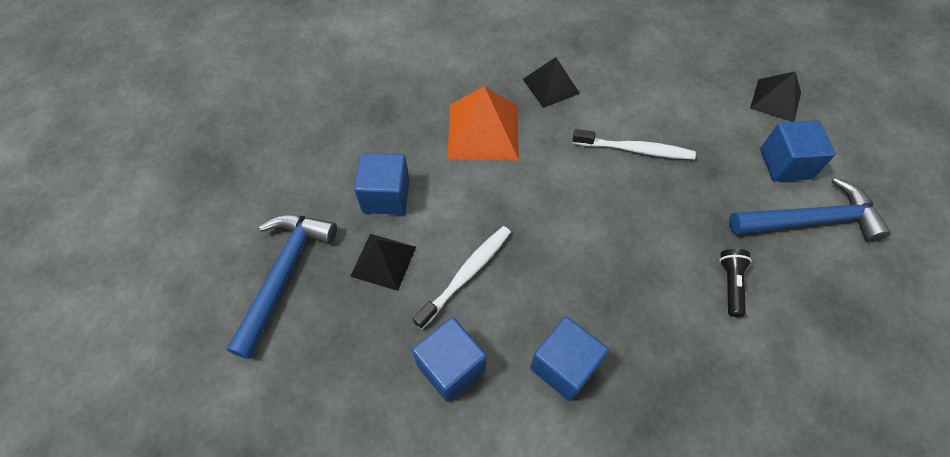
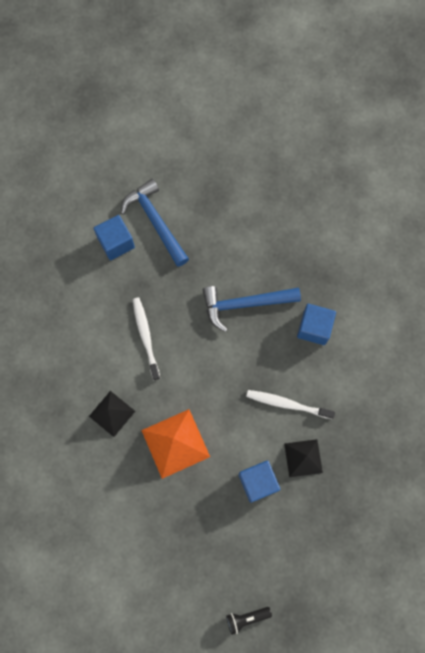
camera: 115 degrees left, 15 degrees up
blue hammer [227,215,337,359] -> blue hammer moved to [203,286,301,332]
blue cube [412,317,487,402] -> none
black flashlight [719,249,752,317] -> black flashlight moved to [226,607,272,635]
black pyramid [750,71,801,122] -> none

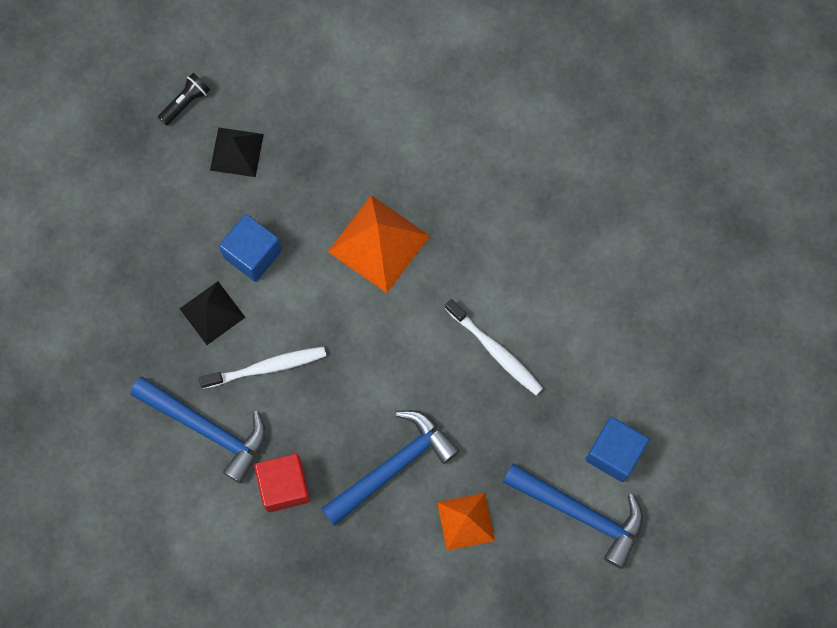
camera: 150 degrees right, 0 degrees up
black pyramid [89,391,135,437] -> black pyramid moved to [210,127,264,177]
blue cube [297,304,336,345] -> red cube [254,453,310,512]
none -> blue hammer [130,377,266,484]
none -> orange pyramid [437,493,495,550]

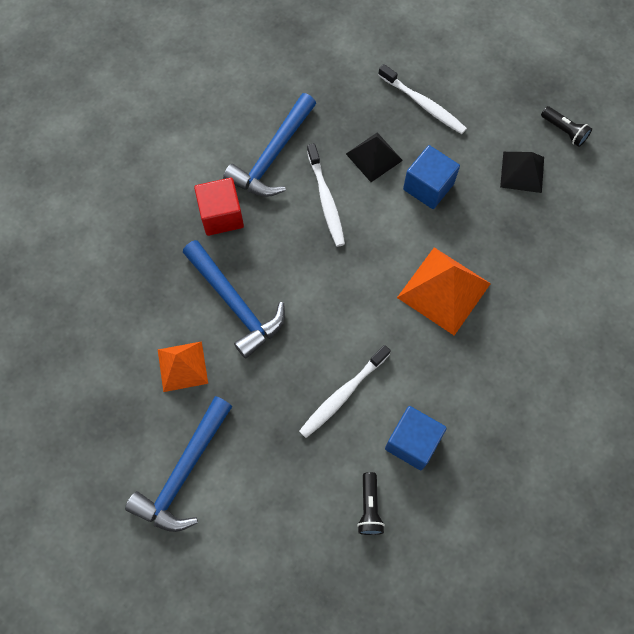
camera: 90 degrees right, 5 degrees down
blue cube [585,417,649,482] -> blue cube moved to [385,406,447,470]
none -> black flashlight [357,472,385,535]
none -> white toothbrush [378,64,467,134]

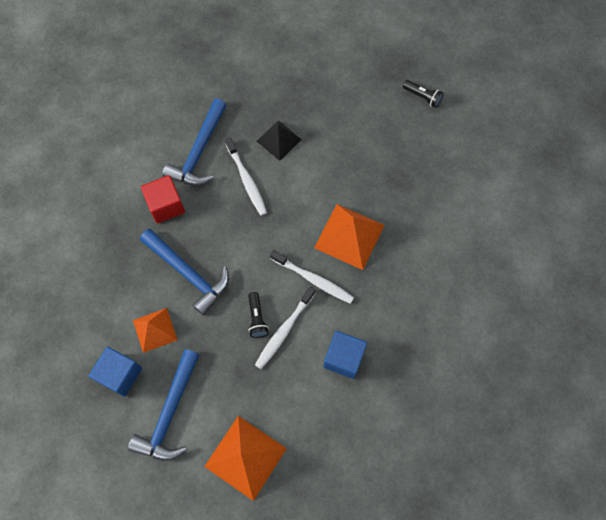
camera: 10 degrees left, 0 degrees up
black flashlight [357,472,385,535] -> black flashlight moved to [248,292,269,338]
white toothbrush [378,64,467,134] -> white toothbrush moved to [270,250,354,304]
blue cube [403,145,460,209] -> blue cube moved to [89,347,142,397]
black pyramid [500,152,544,193] -> none
none -> orange pyramid [204,416,287,501]

